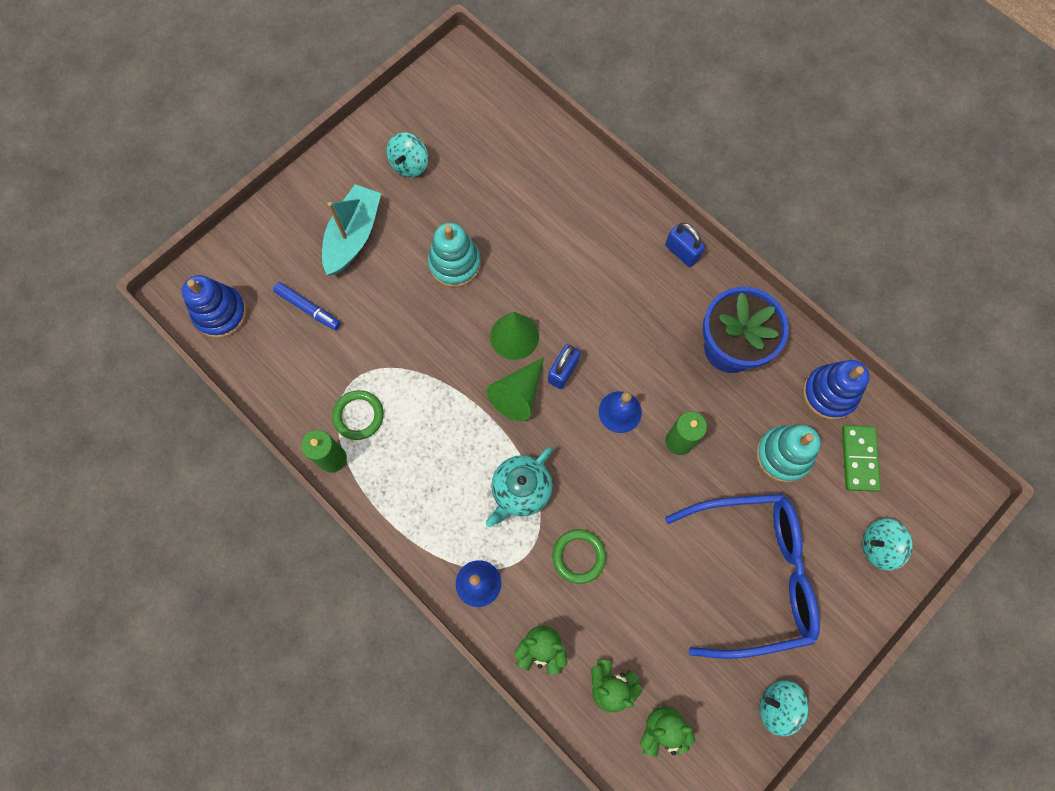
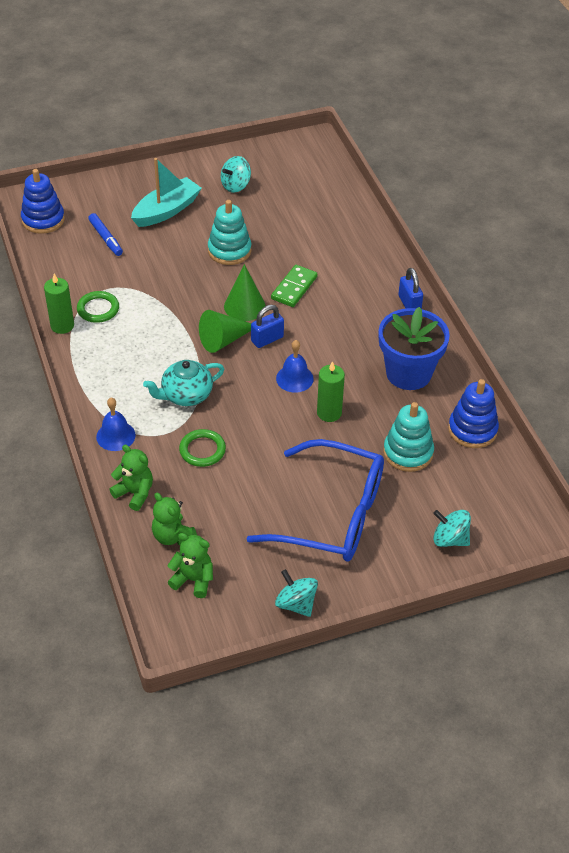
camera: 25 degrees right, 25 degrees down
green domino [842,425,881,492] -> green domino moved to [271,265,318,307]

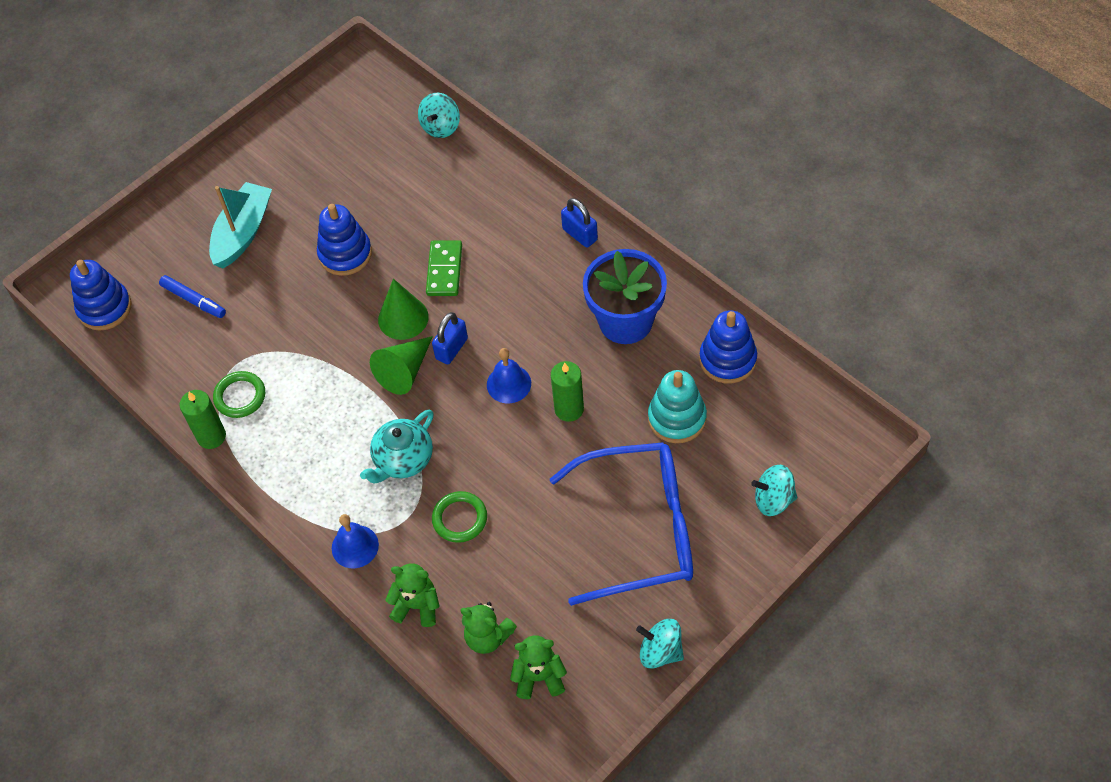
camera: 20 degrees left, 10 degrees up
turquoise stacking toy [208,200,251,265] -> blue stacking toy [317,204,372,276]
turquoise spinning top [221,156,251,193] -> turquoise spinning top moved to [418,93,460,138]

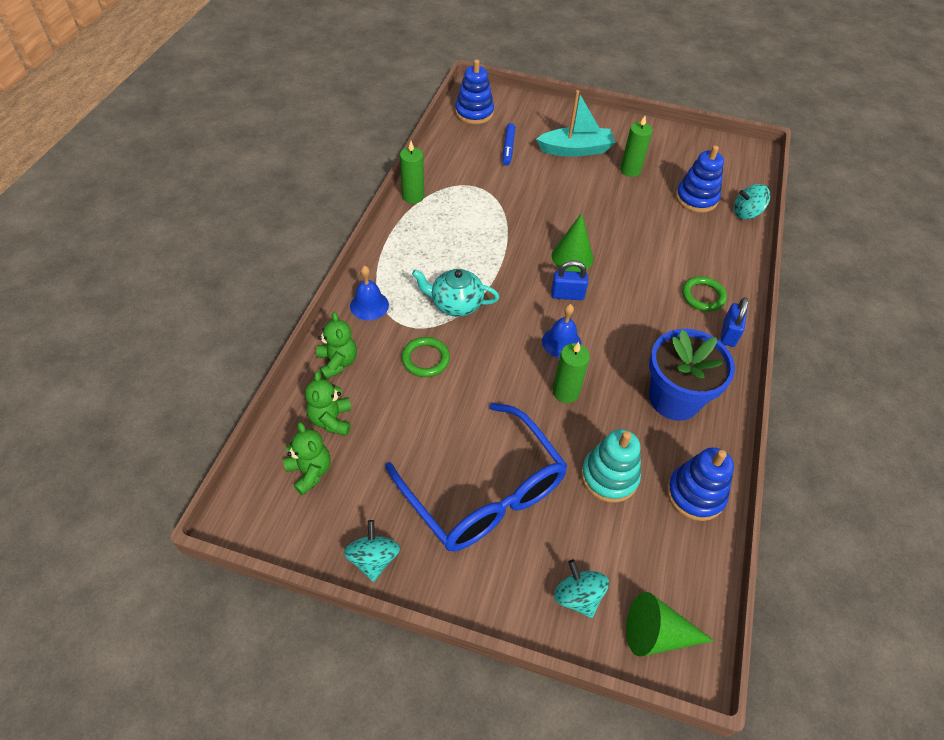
camera: 55 degrees right, 5 degrees down
green ring [213,371,265,418] -> green ring moved to [682,276,727,311]
blue stacking toy [317,204,372,276] -> blue stacking toy moved to [676,145,724,213]
green cone [370,336,433,395] -> green cone moved to [626,592,714,657]
green domino [426,240,462,296] -> none
none -> green candle [620,116,653,177]

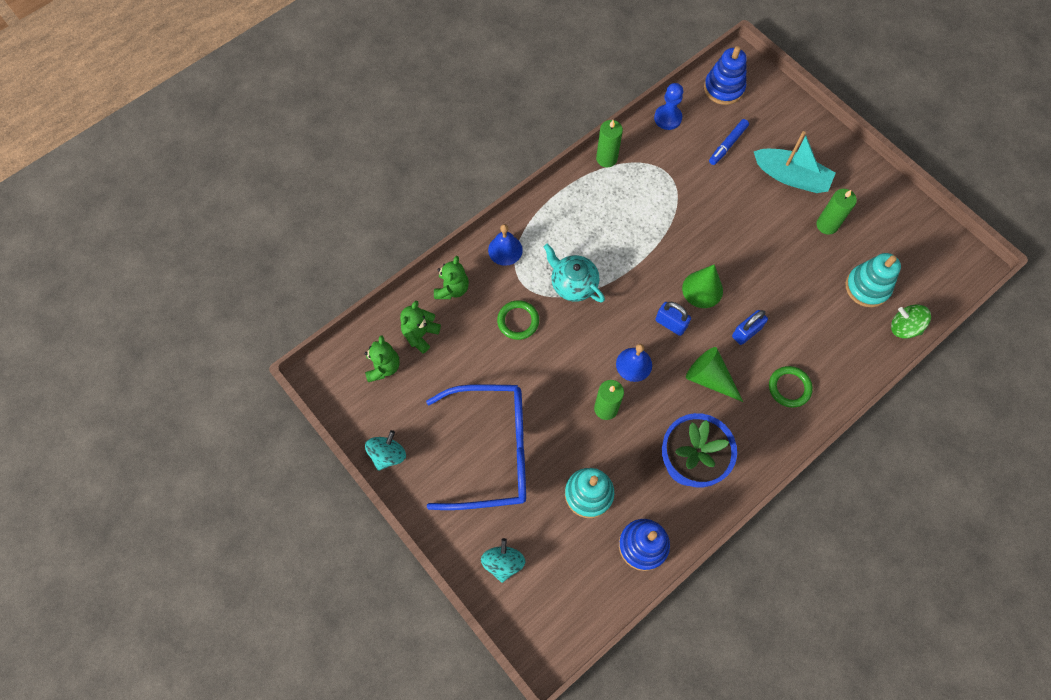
camera: 35 degrees right, 15 degrees up
blue glasses [385,403,568,552] -> blue glasses turned 90 degrees counterclockwise [426,384,526,510]
green cone [626,592,714,657] -> green cone moved to [686,347,743,402]
blue stacking toy [676,145,724,213] -> turquoise stacking toy [846,253,901,307]
blue padlock [720,297,748,347] -> blue padlock moved to [732,310,768,345]
turquoise spinning top [734,184,770,219] -> green spinning top [891,304,931,339]
none -> blue pawn [654,83,683,130]

